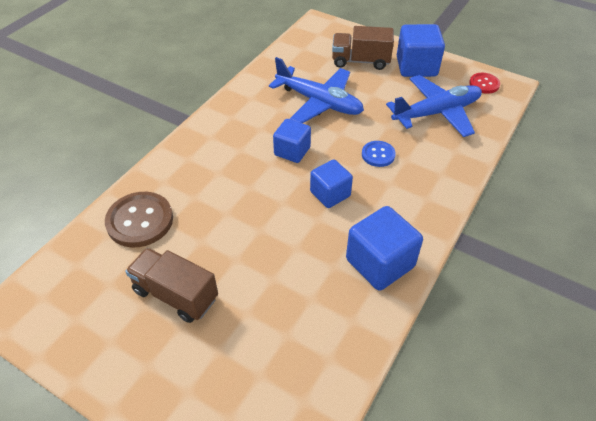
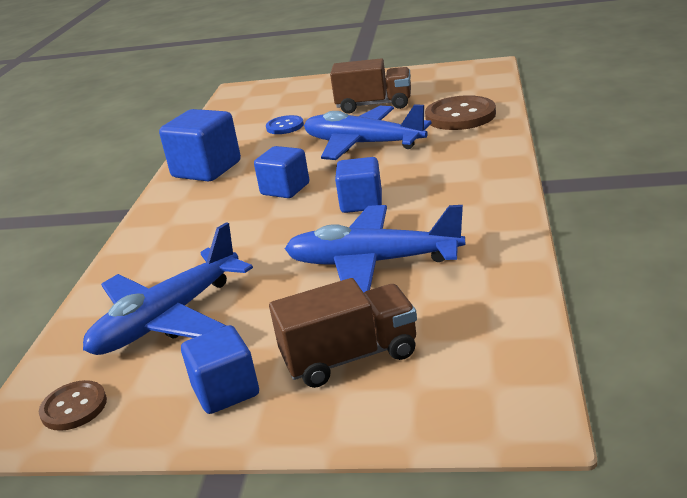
camera: 160 degrees right, 20 degrees down
blue button [362,141,396,167] -> blue button moved to [266,115,304,134]
blue cube [397,24,445,77] -> blue cube [181,325,259,414], size x0.66
red button [469,73,500,94] -> brown button [39,380,107,431]
none -> blue plane [304,104,432,160]

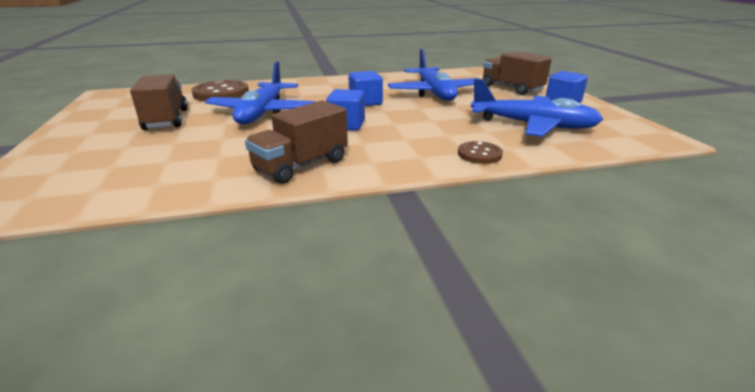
camera: 115 degrees left, 0 degrees up
brown button [39,380,107,431] -> brown button moved to [458,141,503,164]
blue cube [159,109,241,182] -> brown truck [245,100,348,184]
blue button [266,115,304,134] -> none

